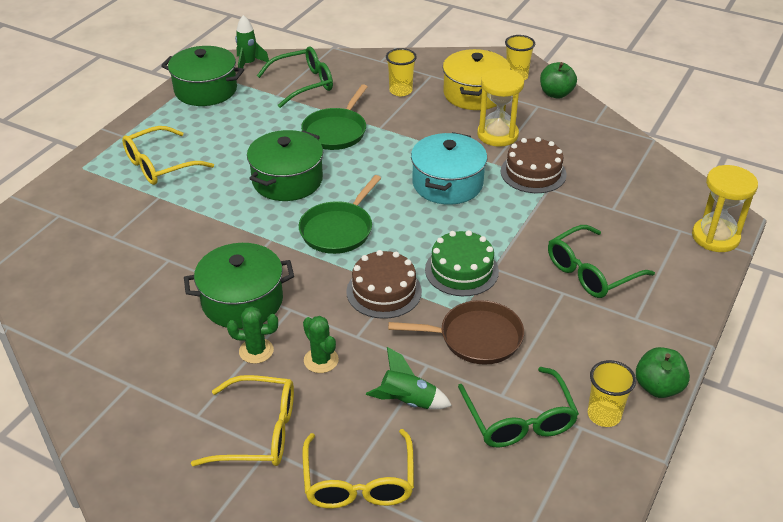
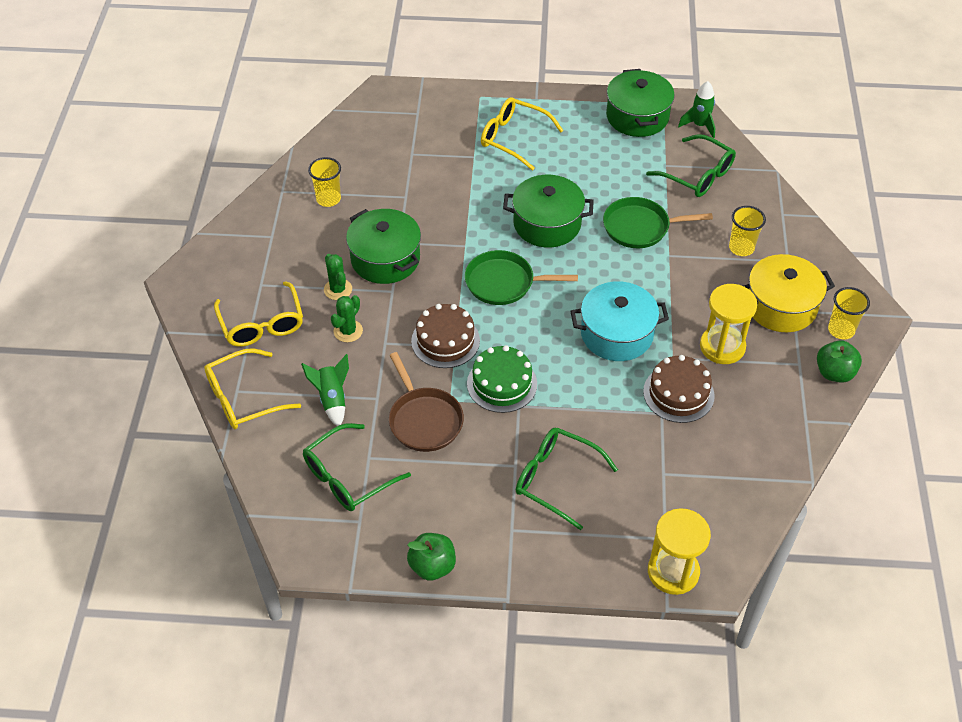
camera: 65 degrees right, 10 degrees up
yellow cup [588,360,636,427] -> yellow cup moved to [308,157,341,207]

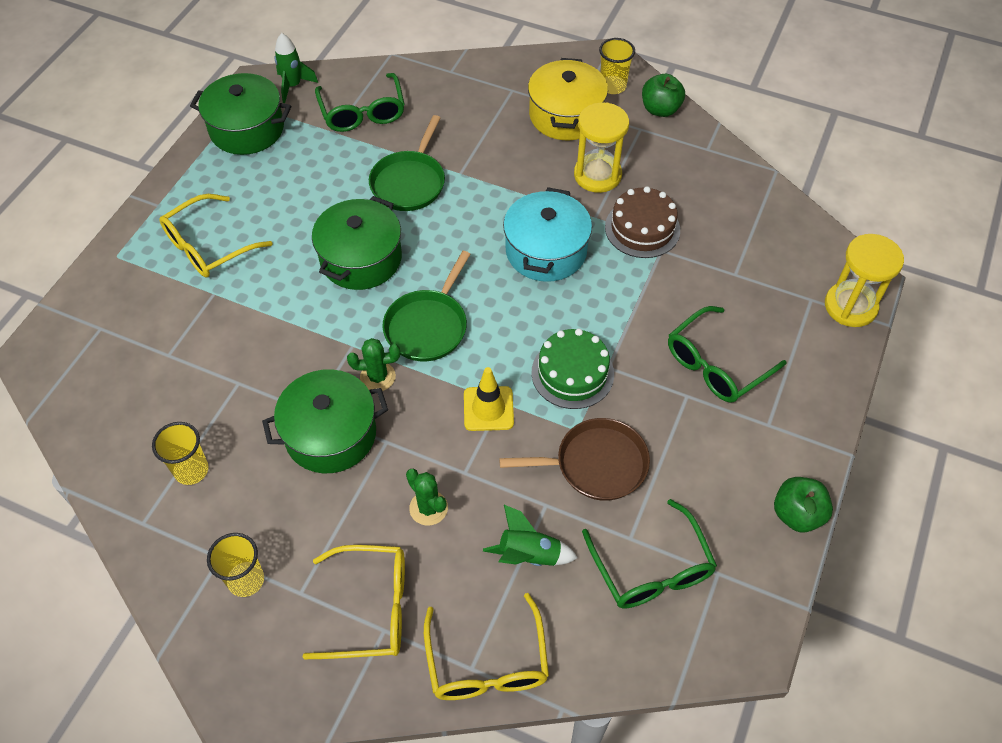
camera: 70 degrees left, 5 degrees up
green cactus [324,254,352,300] -> green cactus moved to [347,338,400,391]
brown cake [411,304,480,368] -> yellow traffic cone [464,367,514,431]
green glasses [646,134,736,197] -> green glasses turned 105 degrees clockwise [315,73,404,132]
yellow cup [729,206,766,256] -> yellow cup moved to [207,533,264,597]

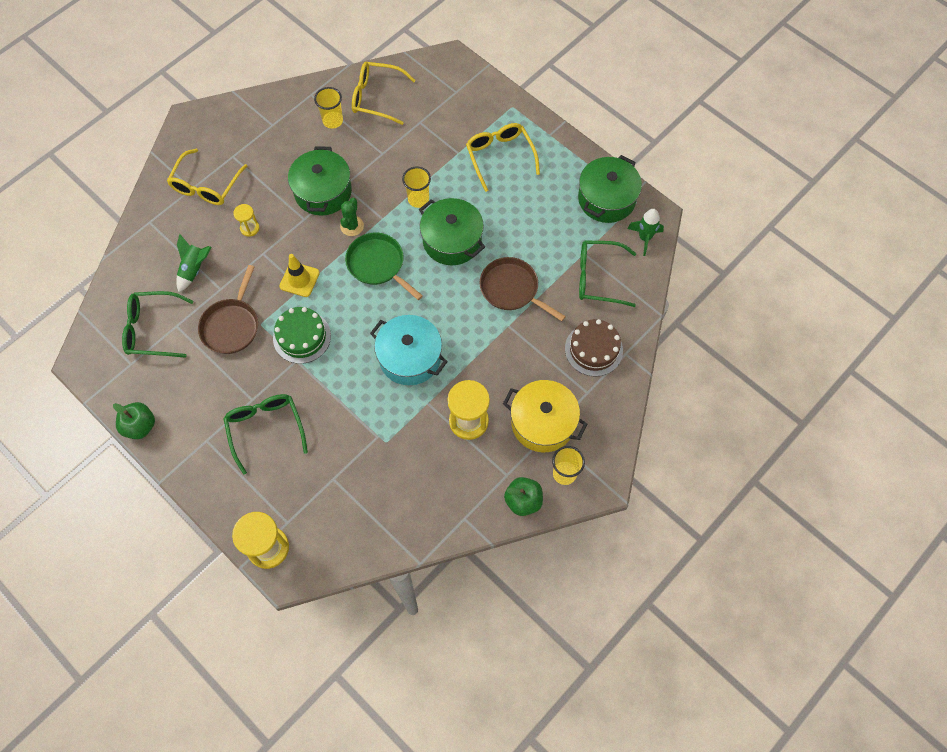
camera: 110 degrees right, 10 degrees up
yellow cup [207,533,264,597] -> yellow cup moved to [402,166,431,208]
green pan [369,115,445,211] -> brown pan [479,257,566,321]
green cactus [406,469,448,526] -> yellow hourglass [233,204,259,237]
yellow glasses [424,593,549,700] -> yellow glasses moved to [352,62,416,125]
brown cake [605,186,680,258] -> brown cake moved to [565,319,623,377]

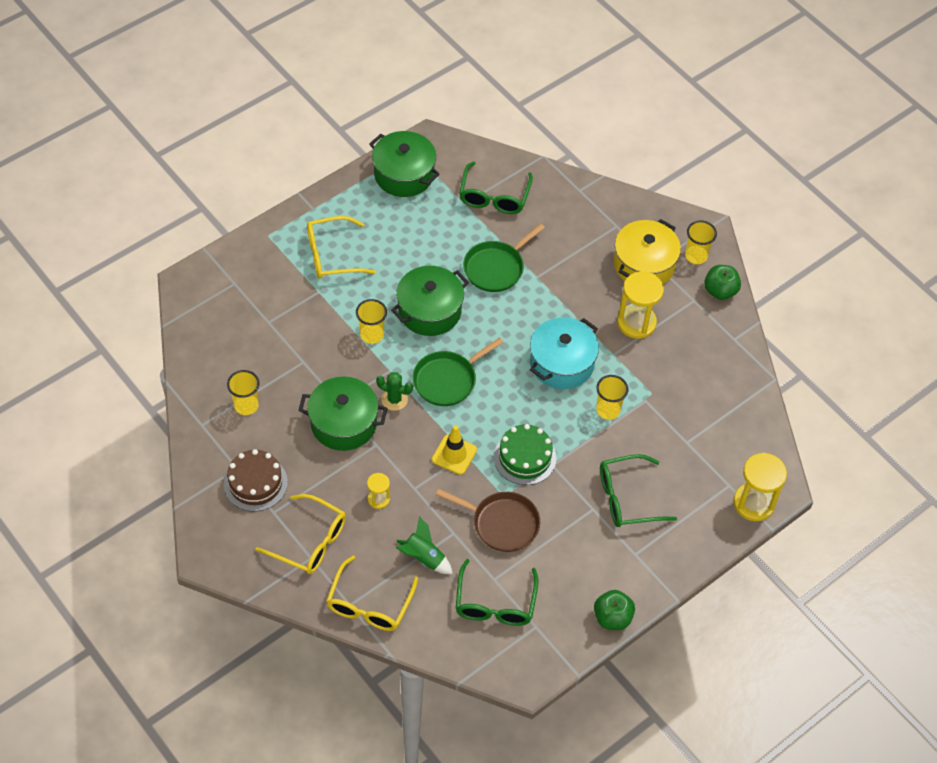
camera: 85 degrees left, 10 degrees down
yellow glasses [352,62,416,125] -> yellow glasses moved to [326,556,418,631]
brown pan [479,257,566,321] -> green pan [463,224,545,292]
brown cake [565,319,623,377] -> brown cake moved to [224,449,288,512]
green rocket [627,209,664,256] -> none
none -> yellow cup [596,375,628,420]

